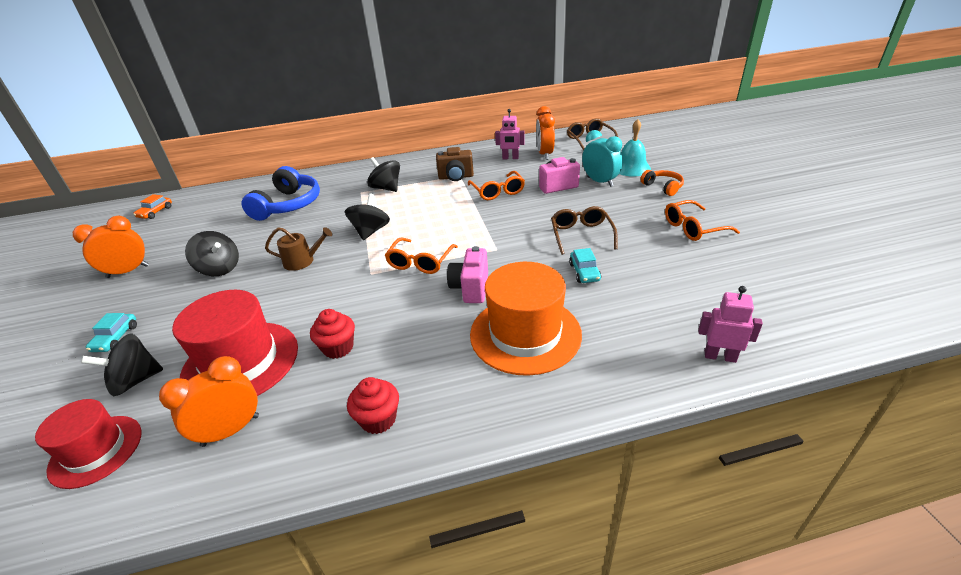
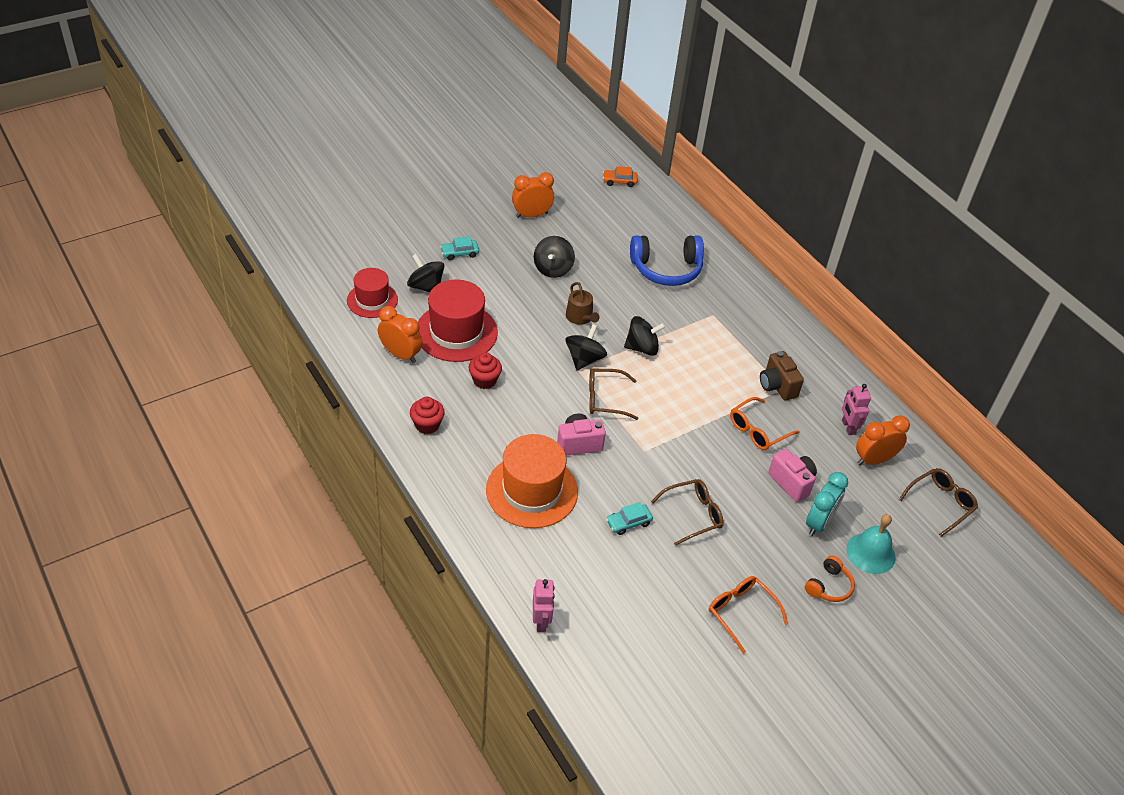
camera: 65 degrees right, 10 degrees up
orange clock [73,216,149,278] -> orange clock turned 60 degrees counterclockwise [512,172,554,218]
black spinning top [367,157,400,192] -> black spinning top moved to [566,324,607,370]
orange glasses [385,238,458,274] -> brown glasses [589,368,638,420]

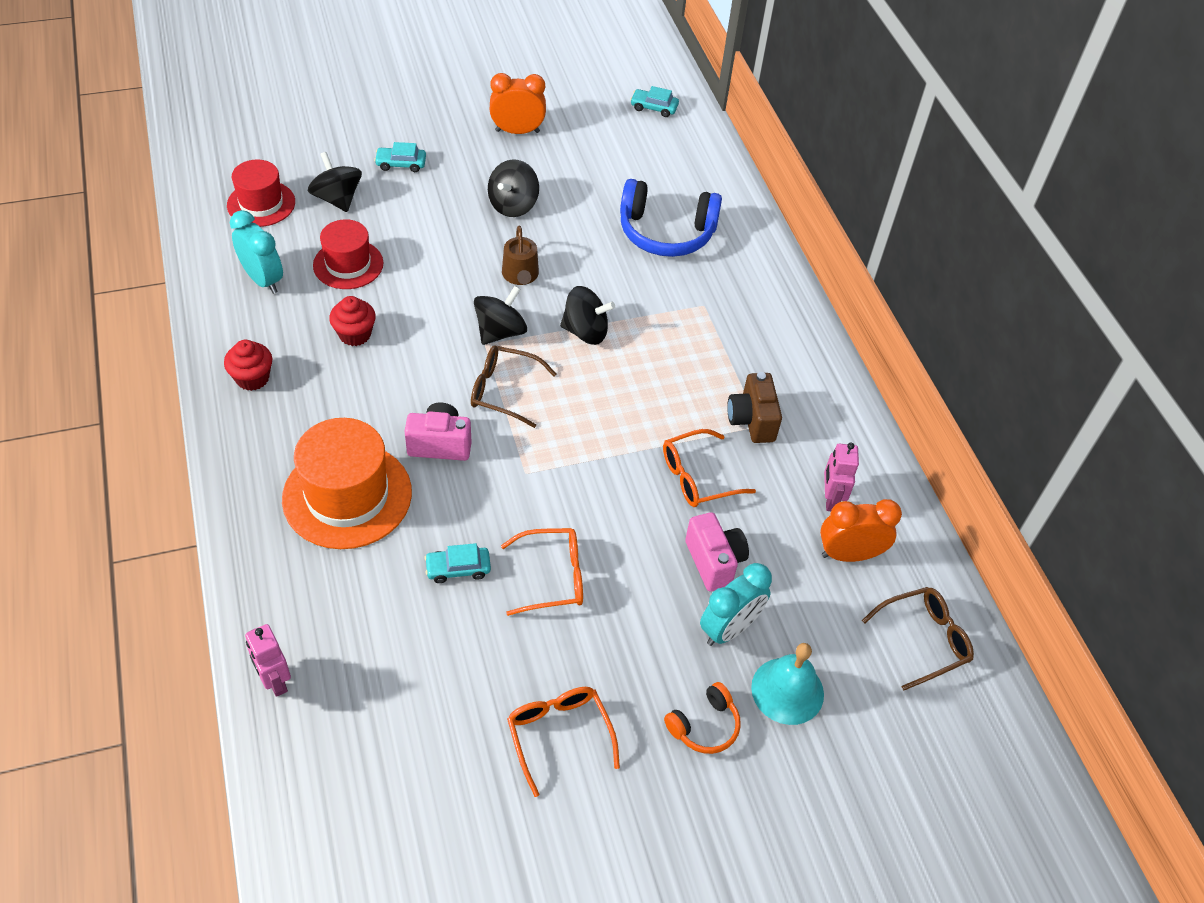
camera: 15 degrees right, 5 degrees up
orange clock [378,306,422,363] -> turquoise clock [230,210,283,294]
red hat [418,280,498,362] -> red hat [313,219,383,289], size x0.63
pink robot [533,579,555,632] -> pink robot turned 135 degrees clockwise [245,624,291,697]
orange car [603,166,638,187] -> turquoise car [630,86,679,117]
brown glasses [651,479,724,546] -> orange glasses [501,528,583,616]

